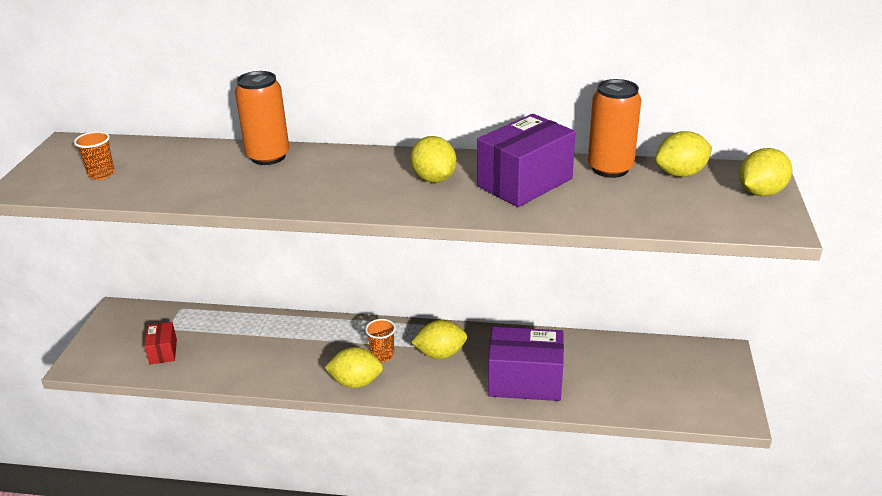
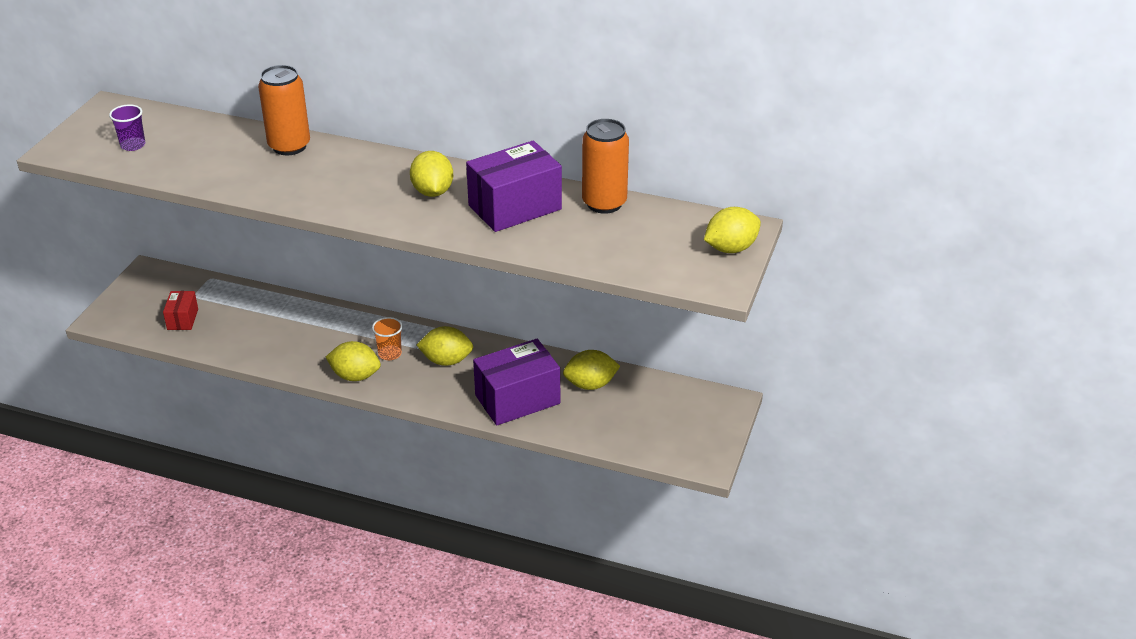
camera: 10 degrees right, 5 degrees up
orange cup [74,131,115,180] -> purple cup [109,104,145,151]
purple box [488,327,564,401] -> purple box turned 45 degrees counterclockwise [473,339,560,425]
yellow lemon [655,131,712,177] -> yellow lemon moved to [563,350,620,390]

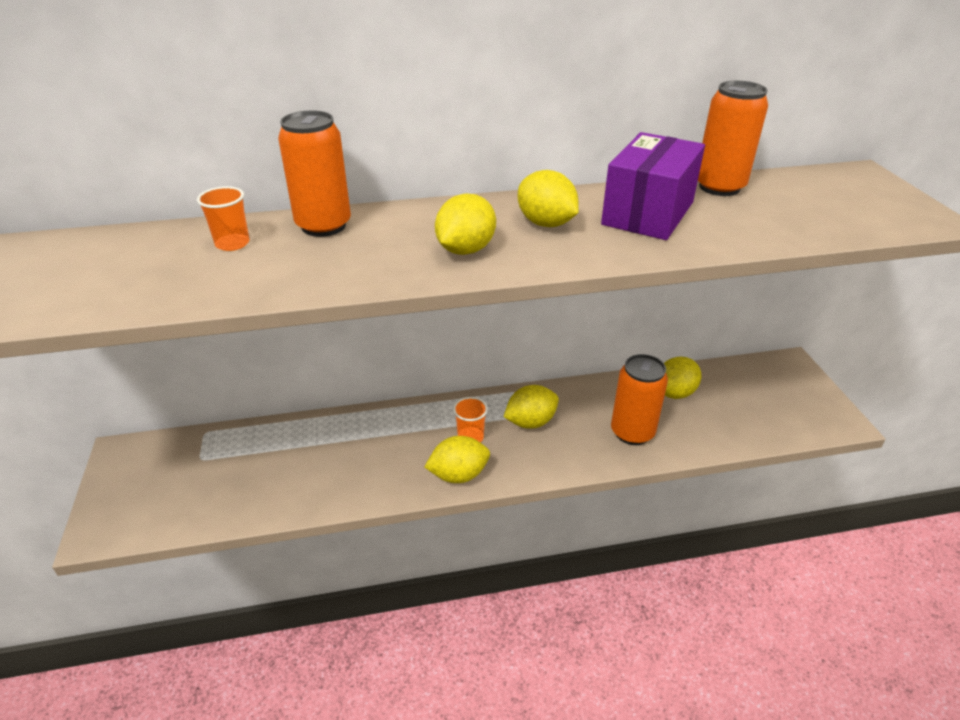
camera: 30 degrees left, 0 degrees up
purple cup [109,104,145,151] -> none
red box [163,291,198,330] -> none
purple box [473,339,560,425] -> orange can [611,354,668,445]
yellow lemon [704,207,761,253] -> yellow lemon moved to [435,193,496,255]
none -> orange cup [197,186,250,251]

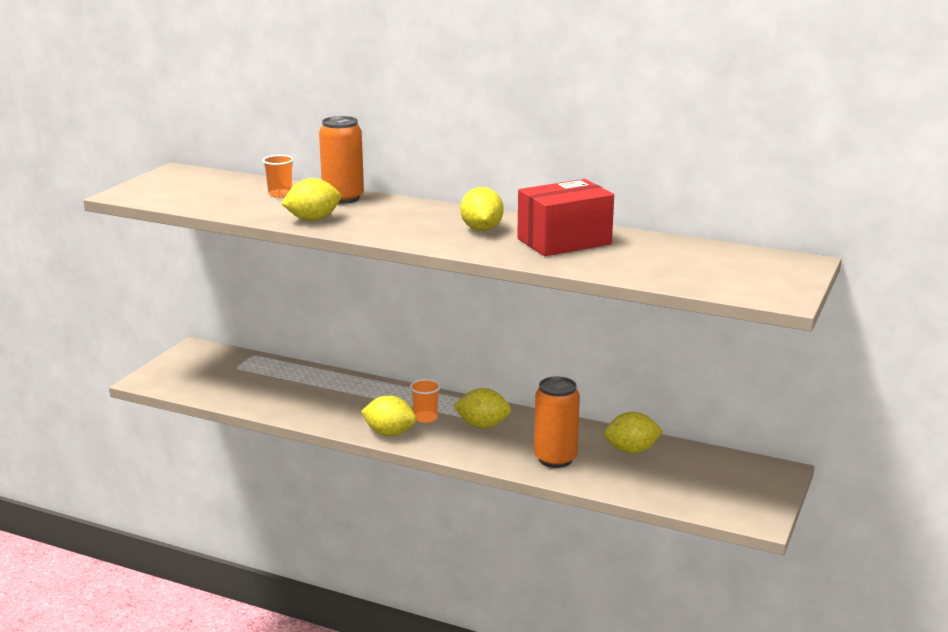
camera: 35 degrees right, 15 degrees down
yellow lemon [435,193,496,255] -> yellow lemon moved to [281,178,341,221]
purple box [601,132,705,240] -> red box [517,179,614,256]
orange can [698,81,768,196] -> none

